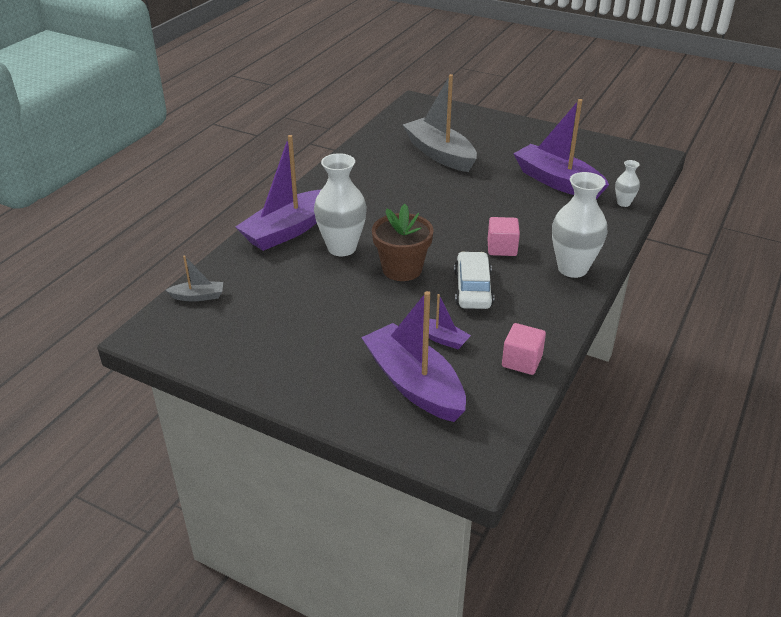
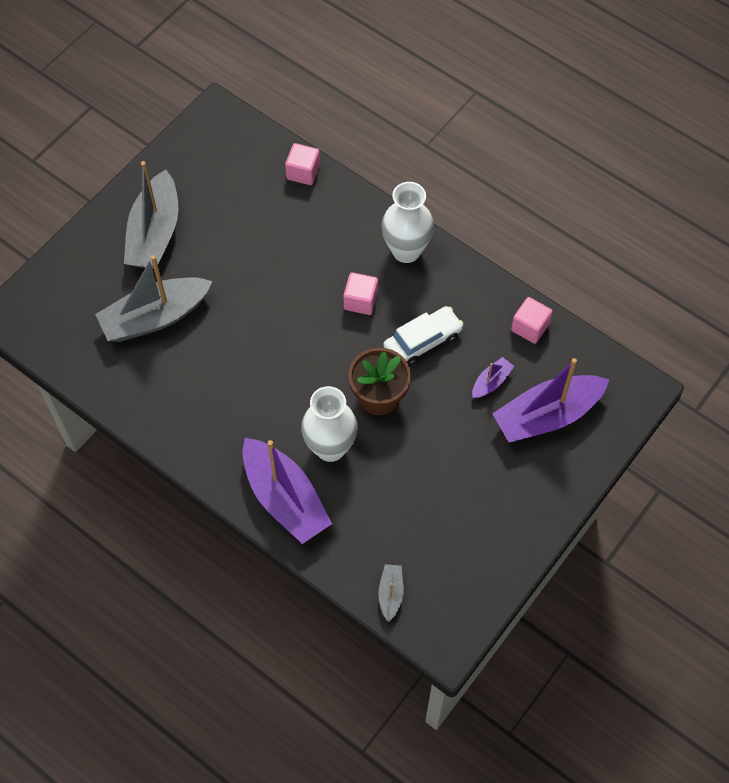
camera: 80 degrees left, 25 degrees up
white car [454,251,494,309] -> white car turned 135 degrees clockwise [383,306,464,367]
purple boat [513,99,609,199] -> none
white vase [615,160,640,207] -> pink cube [285,143,320,185]
none -> grey boat [124,161,178,269]

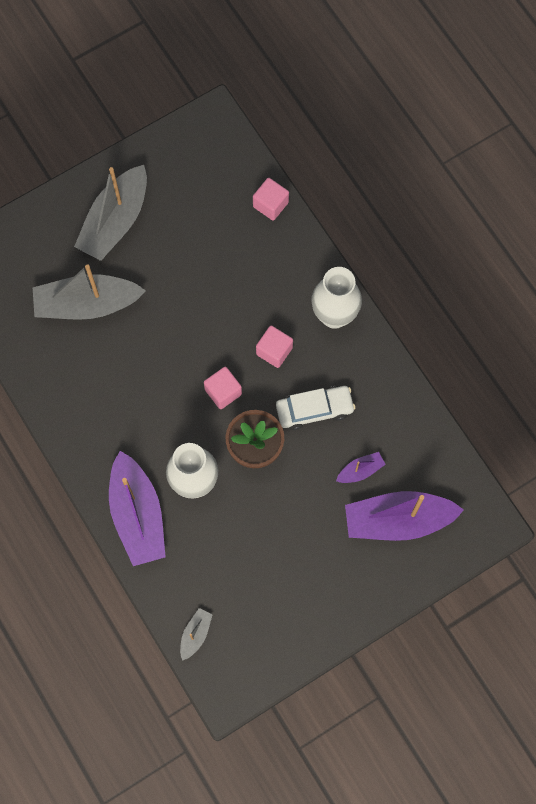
camera: 20 degrees right, 10 degrees up
pink cube [511,297,553,344] -> pink cube moved to [204,367,242,409]

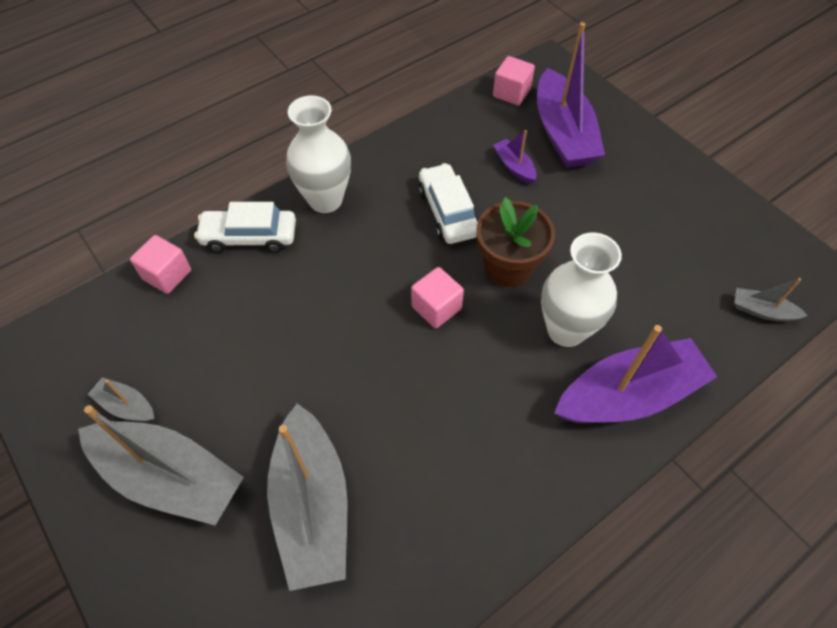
camera: 95 degrees left, 15 degrees down
pink cube [256,325,293,368] -> pink cube moved to [493,56,535,106]
none -> grey boat [88,377,154,421]
none -> white car [194,202,296,253]

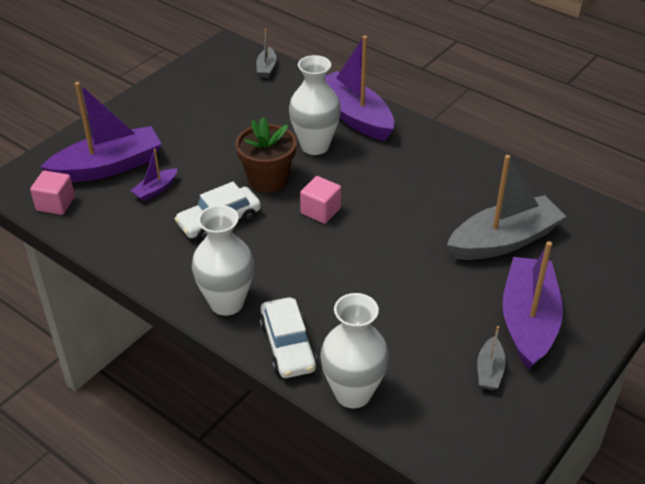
camera: 105 degrees left, 15 degrees down
grey boat [78,405,244,525] -> purple boat [502,241,563,370]
pink cube [130,235,191,294] -> white vase [320,293,389,408]

